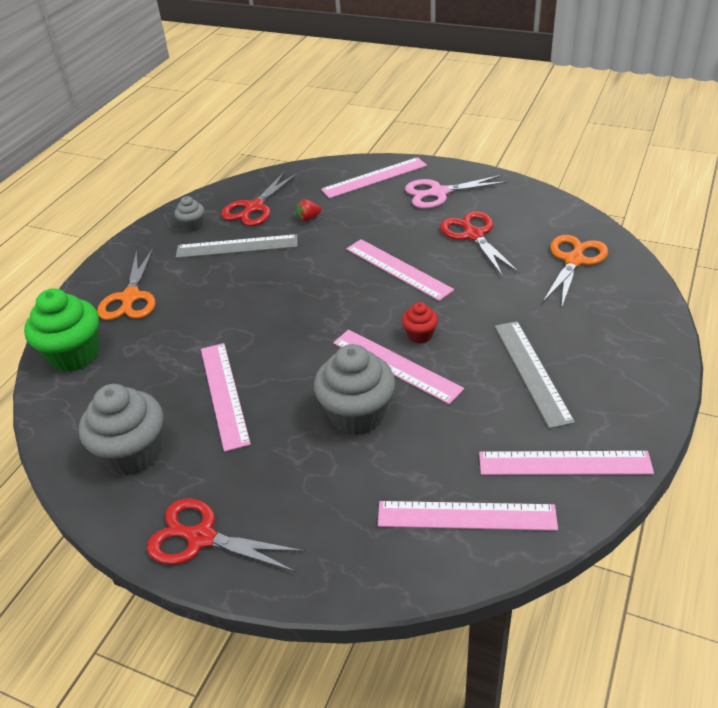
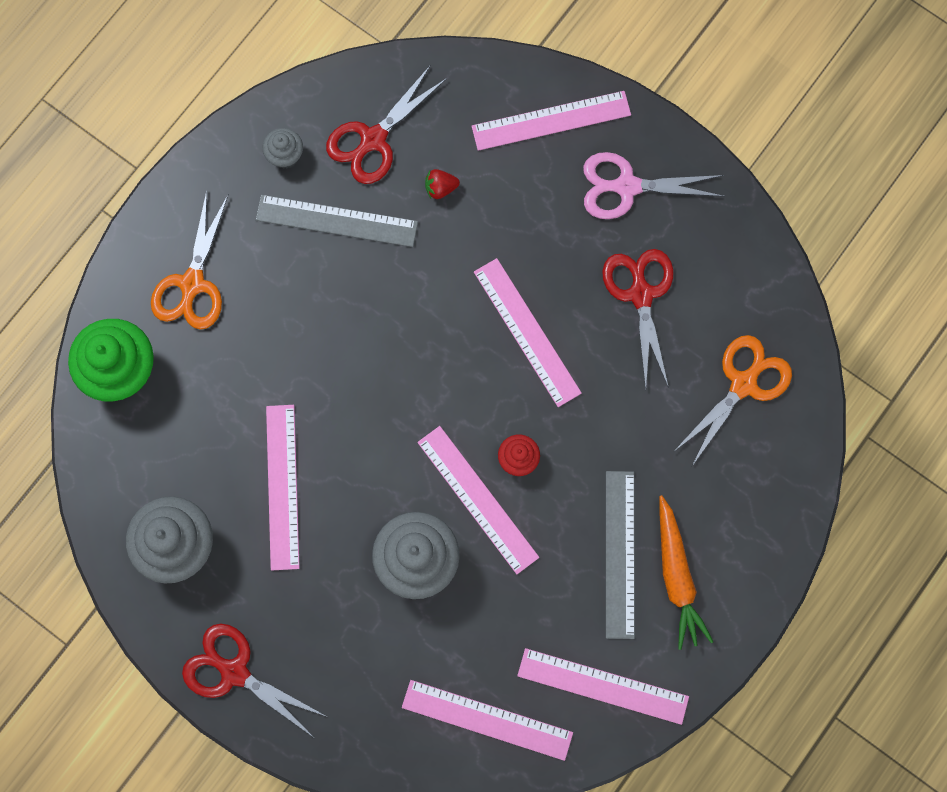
camera: 10 degrees right, 35 degrees up
none -> orange carrot [659,495,714,650]

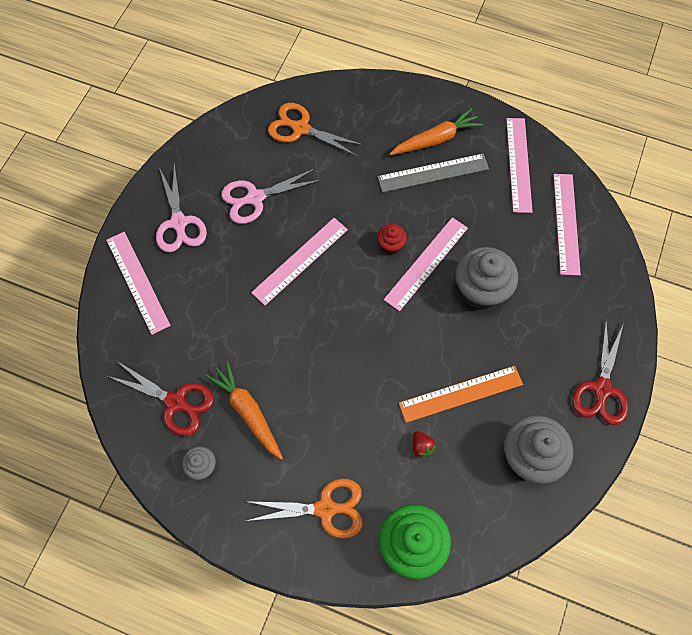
camera: 105 degrees left, 10 degrees down
grey ruler [256,195,418,247] -> orange carrot [206,361,283,460]
pink ruler [266,405,300,570] -> orange ruler [399,366,523,423]
red strawberry [425,169,460,199] -> red strawberry moved to [413,431,436,459]
red scissors [602,249,673,389] -> pink scissors [221,168,322,224]

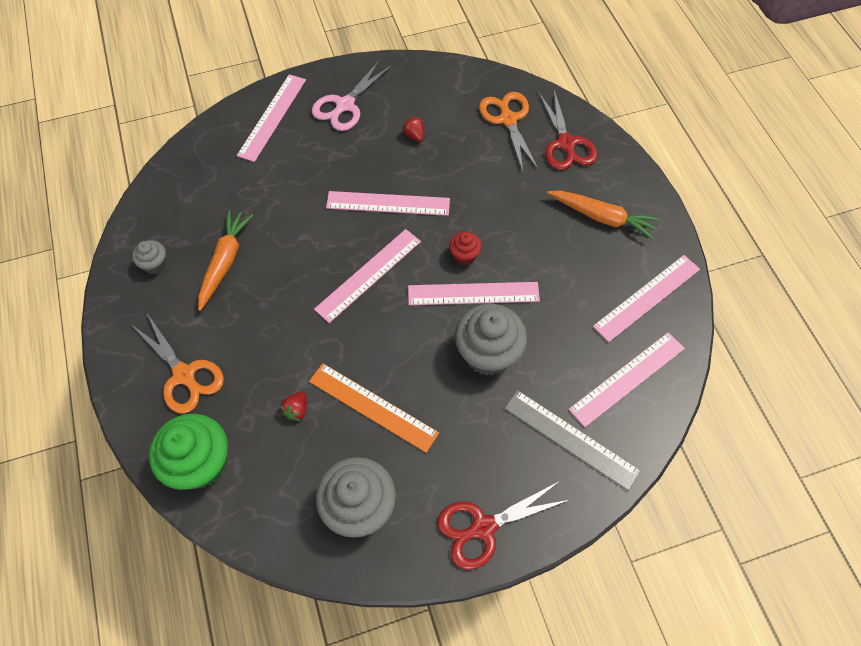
camera: 50 degrees right, 5 degrees down
red scissors [107,361,214,436] -> red scissors moved to [538,90,597,170]
pink scissors [221,168,322,224] -> red strawberry [402,116,424,142]
grey ruler [377,154,489,192] -> grey ruler moved to [504,390,641,491]
none -> pink ruler [314,229,421,323]

